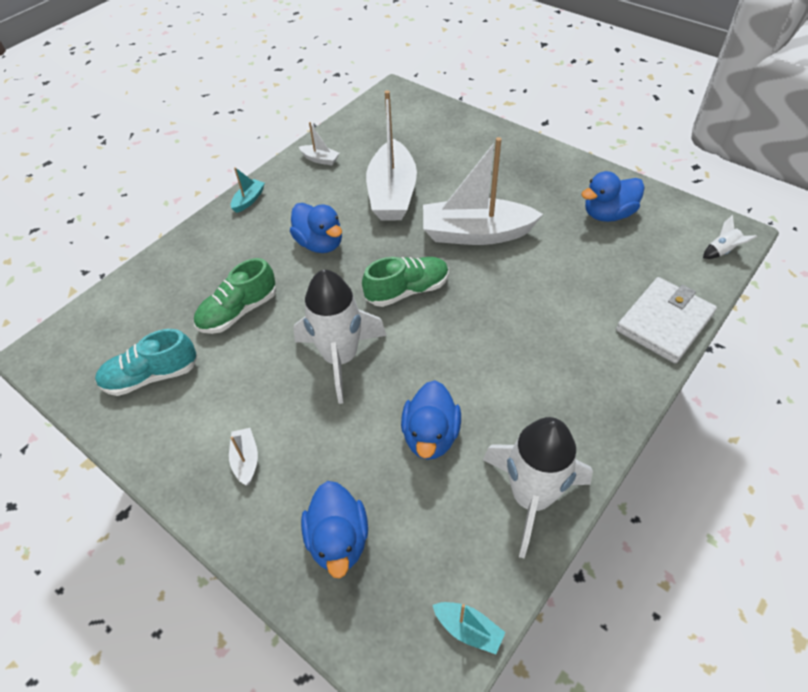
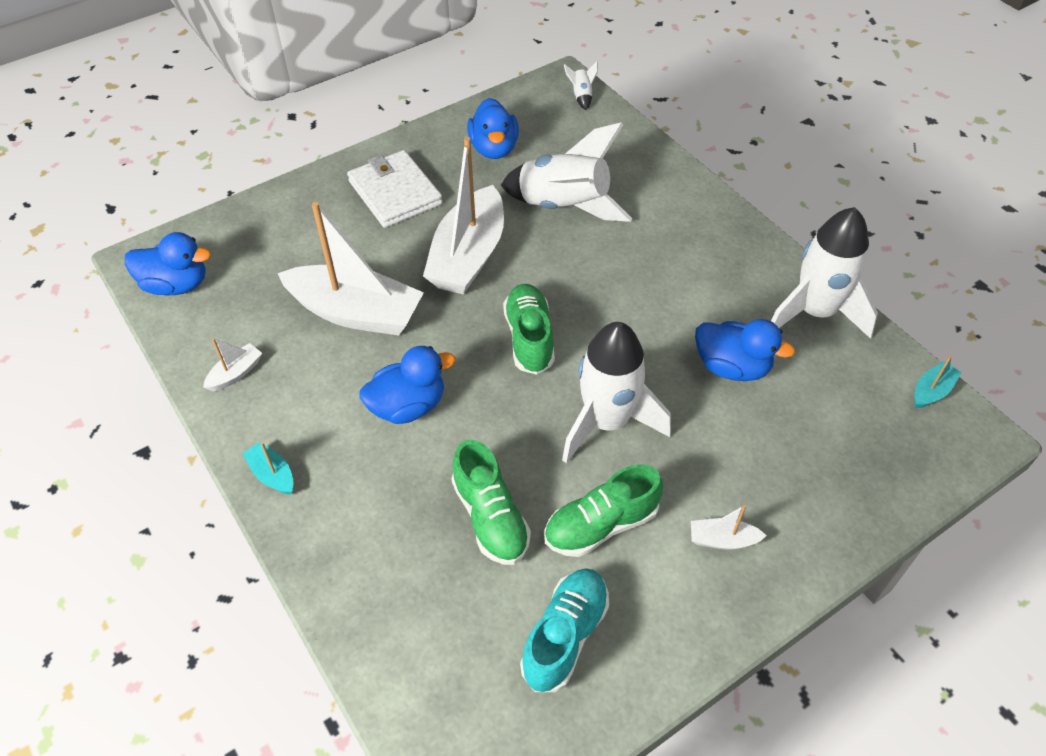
camera: 75 degrees left, 0 degrees up
turquoise shoe [95,329,197,396] -> turquoise shoe turned 150 degrees counterclockwise [520,568,609,692]
blue duck [301,481,368,578] -> blue duck moved to [125,232,211,295]
white wallet [616,277,717,363] -> white wallet moved to [347,150,443,228]
none -> white rocket [501,122,632,222]
none -> green shoe [544,464,663,557]

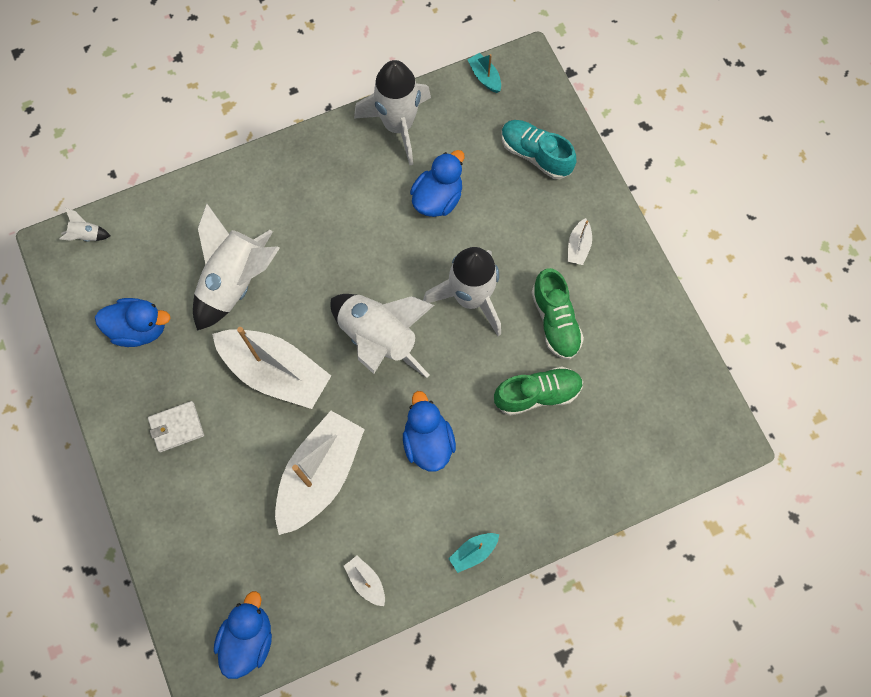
camera: 80 degrees left, 20 degrees up
white wallet [347,150,443,228] -> white wallet [148,401,204,452], size x0.60
green shoe [503,284,555,375] -> white rocket [331,294,434,378]
turquoise shoe [520,568,609,692] -> turquoise shoe moved to [501,120,576,179]

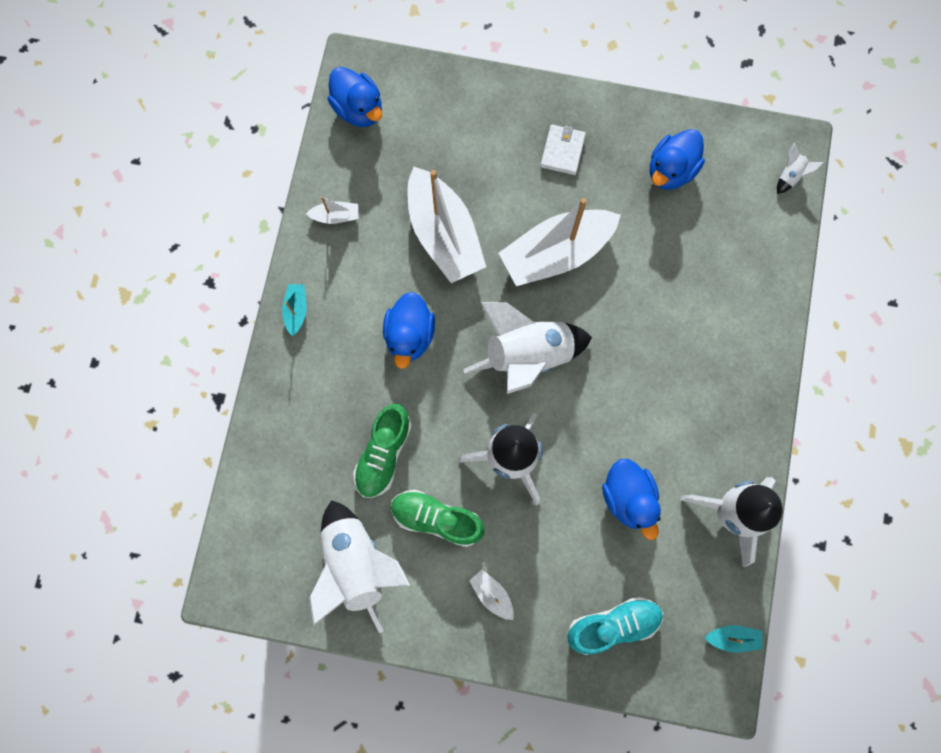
camera: 125 degrees right, 5 degrees up
white rocket [193,204,280,331] -> white rocket moved to [309,500,410,633]
blue duck [403,391,456,471] -> blue duck turned 75 degrees clockwise [383,292,435,369]

